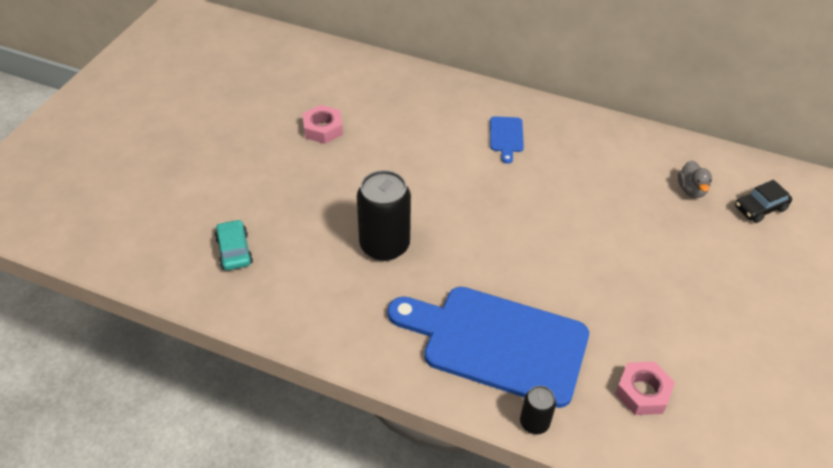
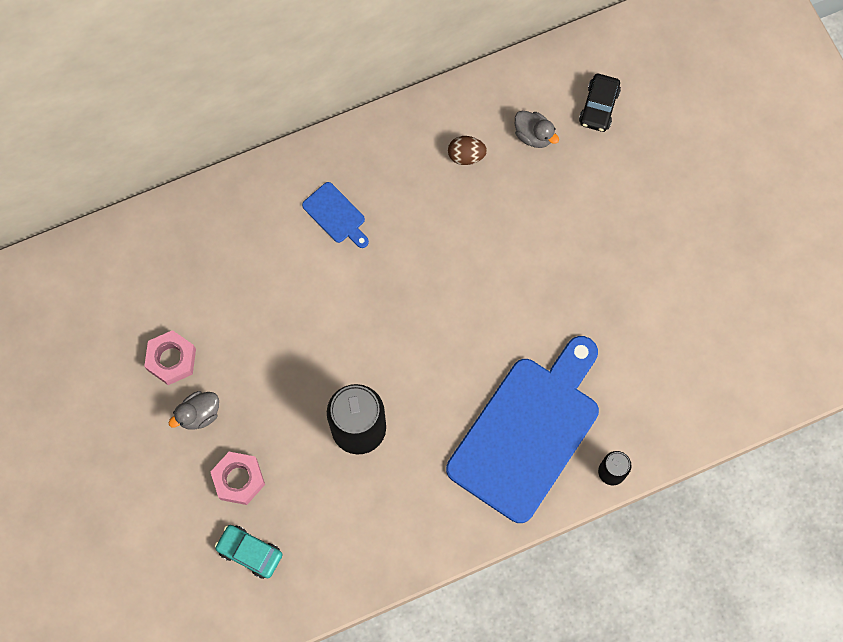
camera: 45 degrees left, 25 degrees up
blue cutting board [388,287,589,408] -> blue cutting board turned 150 degrees clockwise [446,336,599,523]
pink nut [615,362,675,415] -> pink nut moved to [211,452,265,505]
none -> grey duck [169,391,219,430]
none -> brown egg [448,136,487,165]

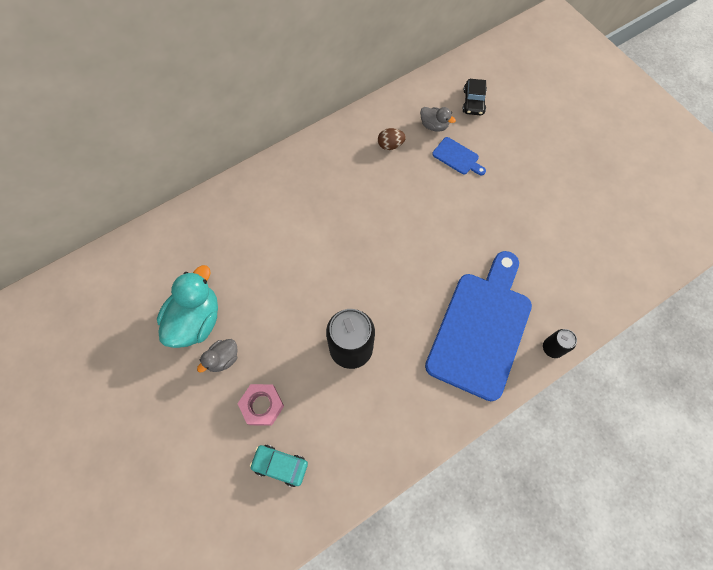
camera: 10 degrees left, 5 degrees down
pink nut [144,330,196,385] -> turquoise duck [157,265,218,348]
blue cutting board [302,182,369,248] -> blue cutting board moved to [432,137,486,175]

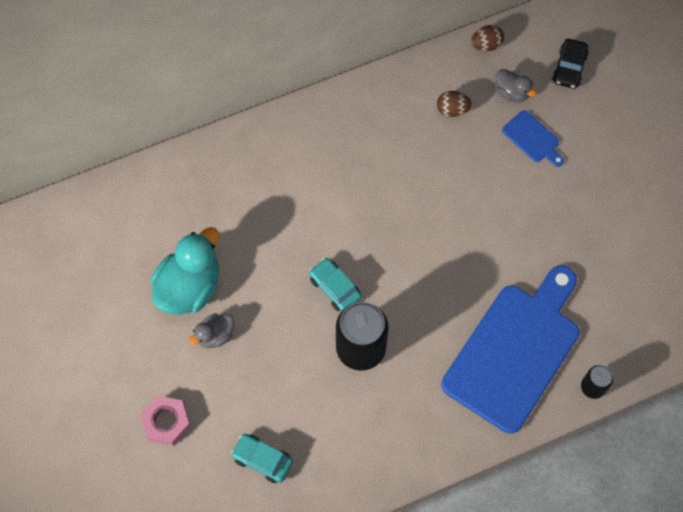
camera: 10 degrees right, 0 degrees up
pink nut [238,384,284,426] -> pink nut moved to [140,396,191,446]
none -> turquoise car [309,258,362,311]
none -> brown egg [471,25,504,51]

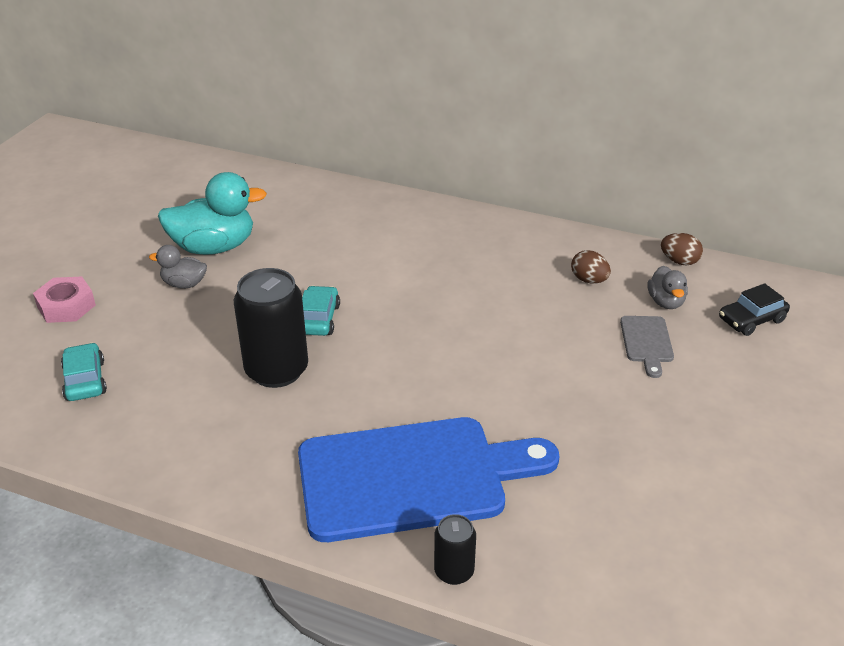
camera: 45 degrees right, 30 degrees down
blue cutting board [502,110,564,167] -> grey cutting board [620,316,674,378]

